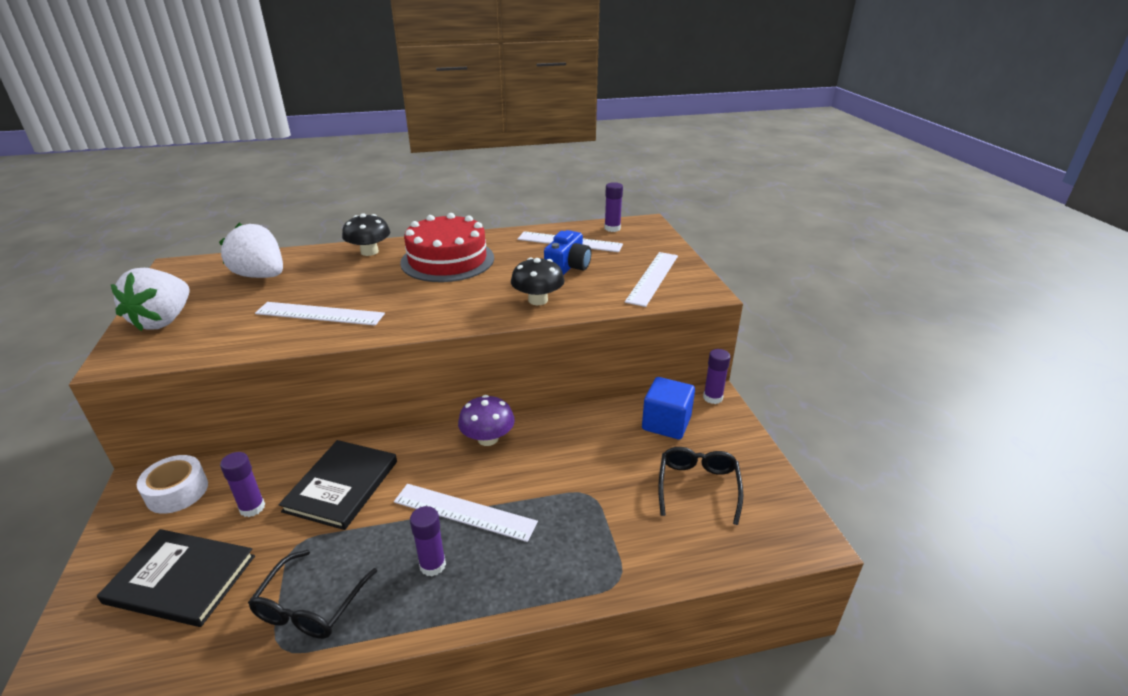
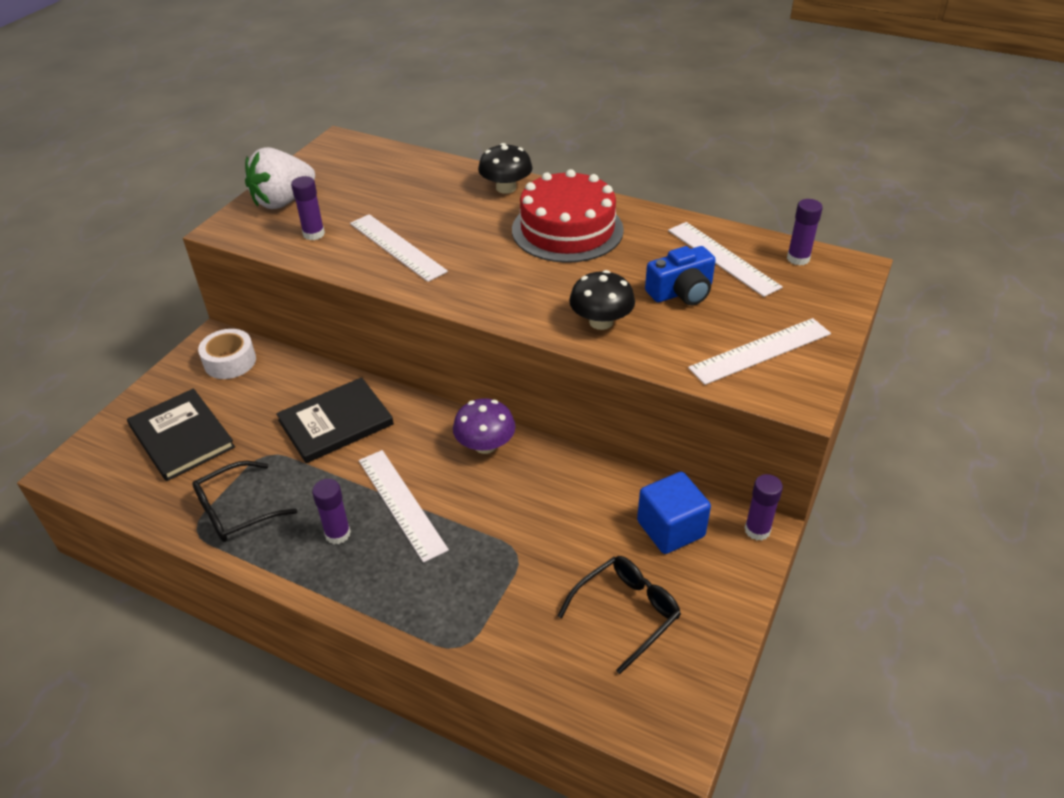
camera: 40 degrees right, 10 degrees up
white strawberry [219,223,283,278] -> none
purple glue stick [220,452,265,517] -> purple glue stick moved to [291,176,325,240]

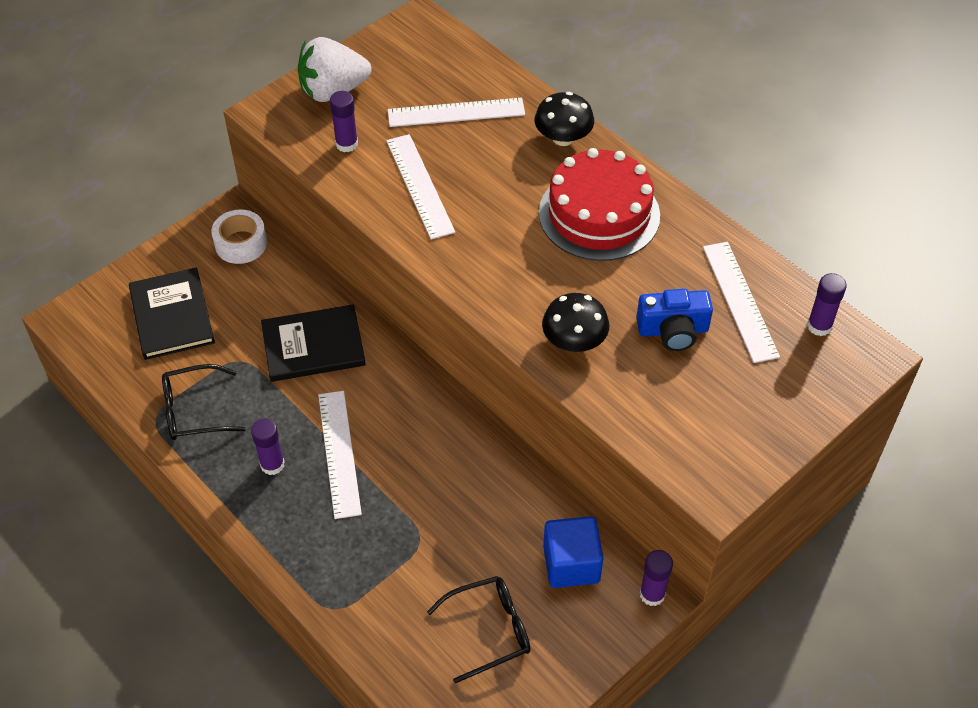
camera: 20 degrees right, 10 degrees up
purple mushroom [453,398,515,454] -> none
white ruler [688,318,831,385] -> white ruler moved to [388,98,525,127]

